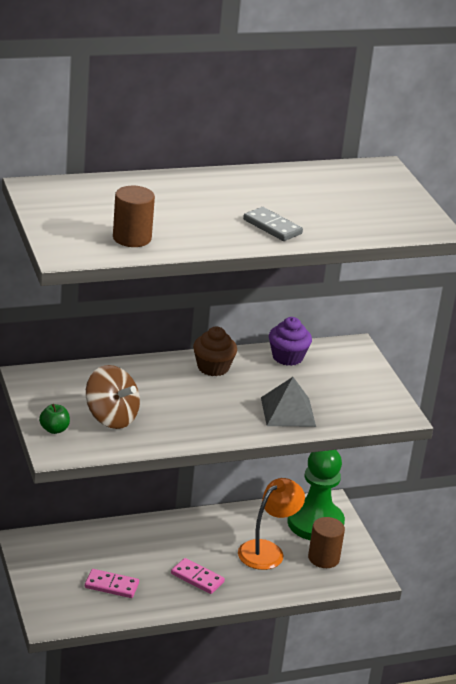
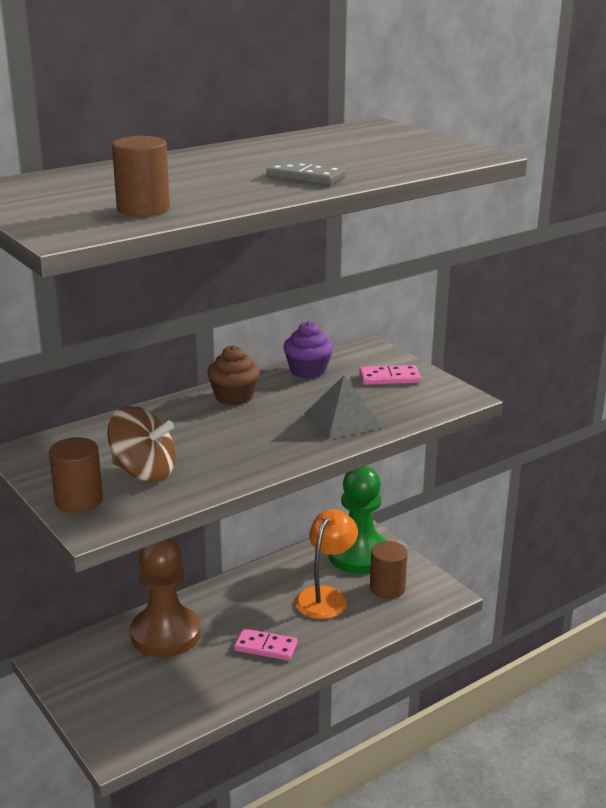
camera: 15 degrees left, 5 degrees down
green apple [39,404,70,434] -> brown cylinder [49,437,103,513]
pink domino [85,569,139,598] -> pink domino moved to [359,365,421,385]
none -> brown pawn [130,538,200,657]

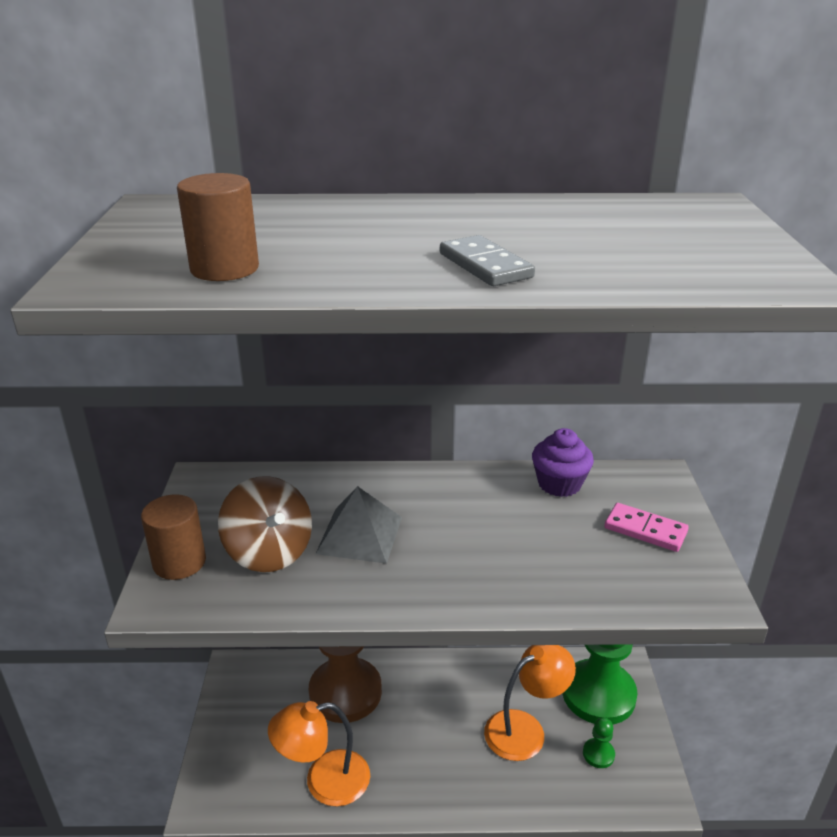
camera: 35 degrees right, 5 degrees up
brown cupcake [207,345,260,405] -> none
pink domino [234,628,297,661] -> none
grey pyramid [304,375,383,439] -> grey pyramid moved to [316,486,402,564]
brown cylinder [370,541,408,599] -> green pawn [583,717,615,768]
none -> orange lamp [268,701,370,807]

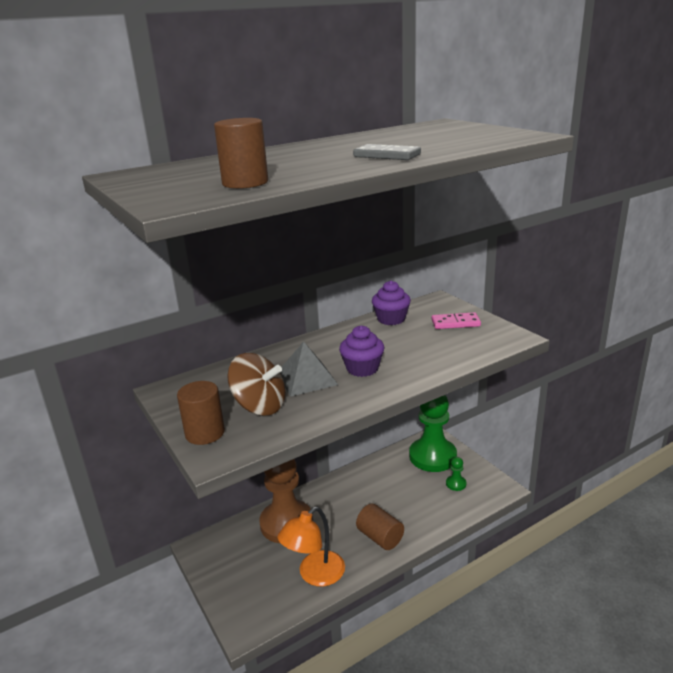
camera: 30 degrees left, 5 degrees down
orange lamp [484,645,576,761] -> none
none -> purple cupcake [339,325,385,377]
none -> brown cylinder [356,504,404,550]

